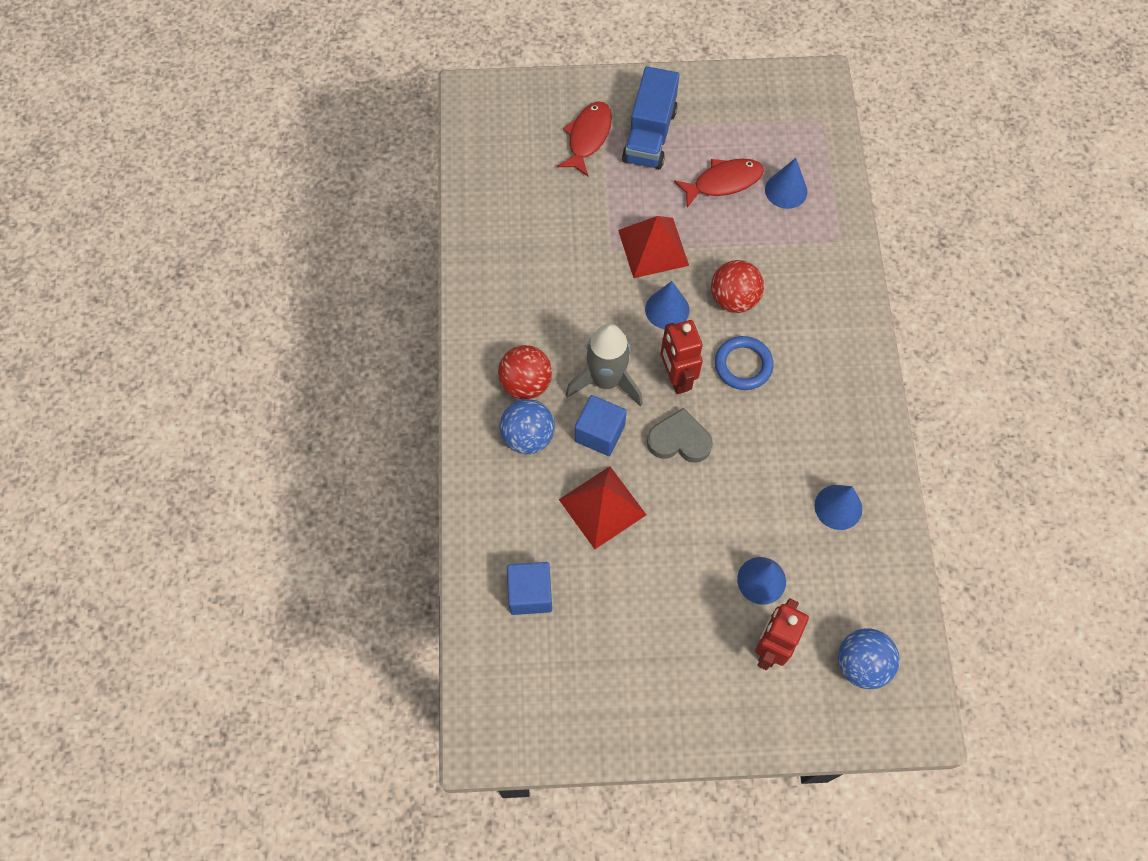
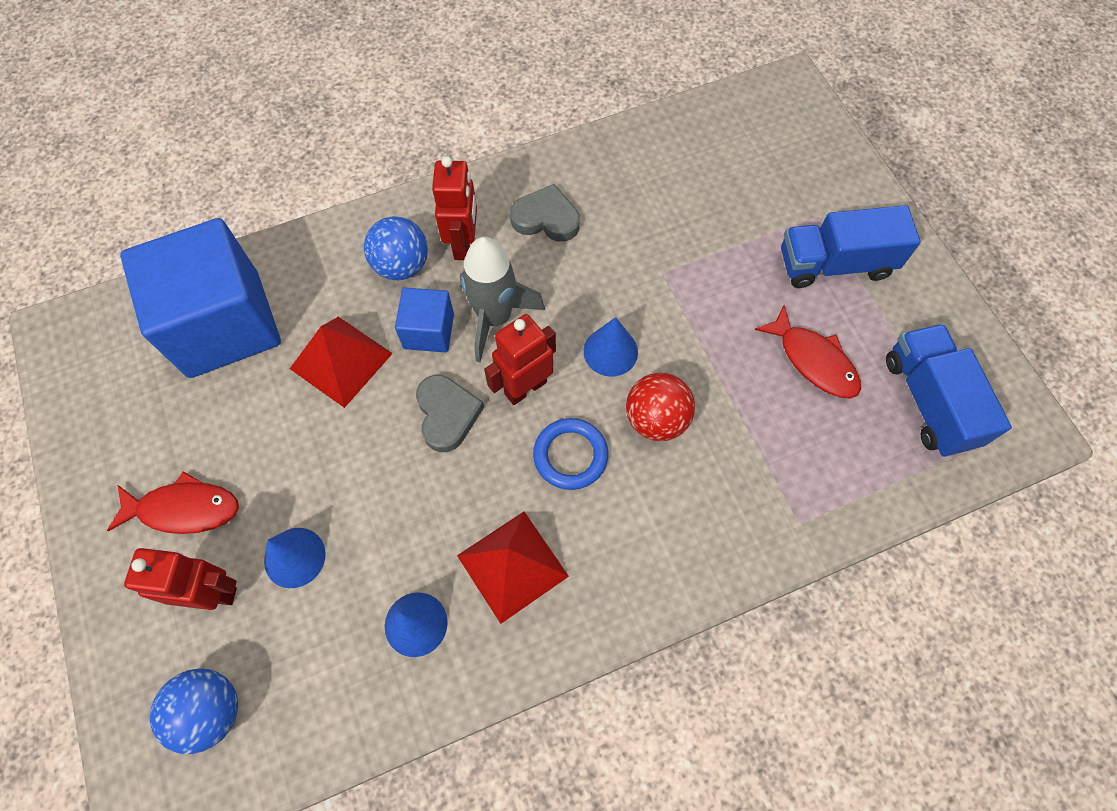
camera: 70 degrees right, 0 degrees up
red ball [498,345,552,399] -> red robot [432,156,477,260]
blue cube [507,562,552,615] -> blue cube [120,218,281,378], size x2.10
red fish [557,102,612,176] -> red fish moved to [107,471,239,534]
red pyramid [618,216,689,278] -> red pyramid moved to [457,511,569,624]
blue cone [765,158,807,209] -> none
none -> grey heart [510,184,580,242]
none -> blue truck [886,324,1012,457]

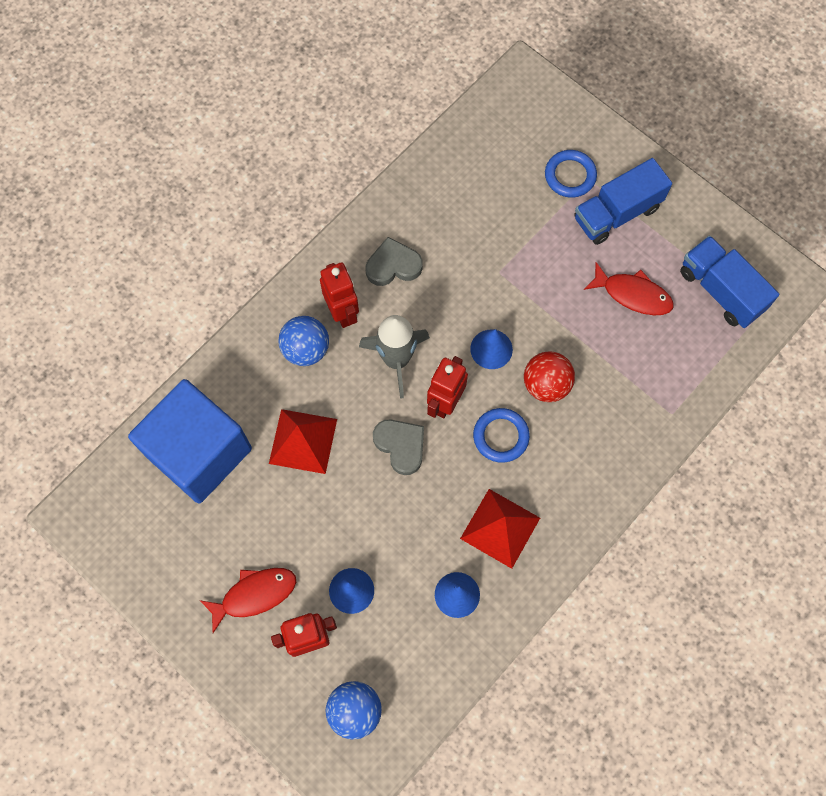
camera: 25 degrees left, 5 degrees up
blue cube [395,288,454,352] -> none
none -> blue ring [545,150,597,198]

